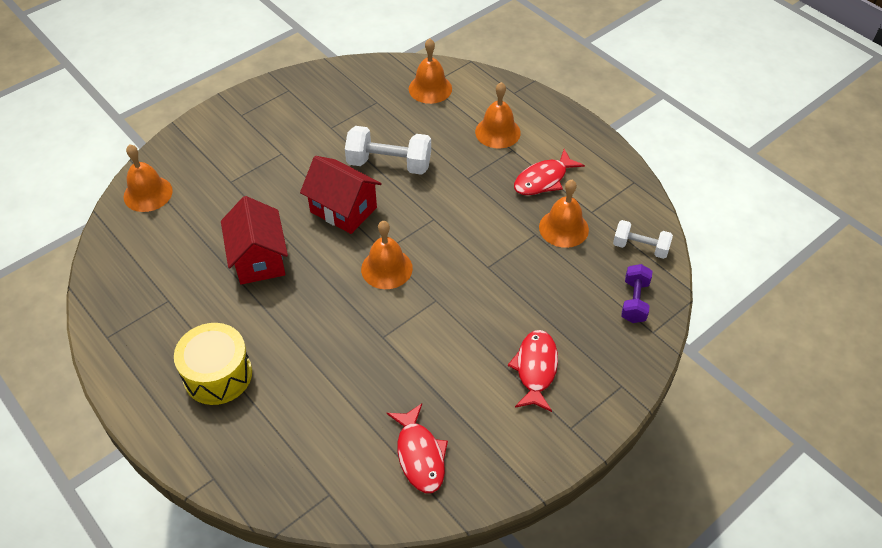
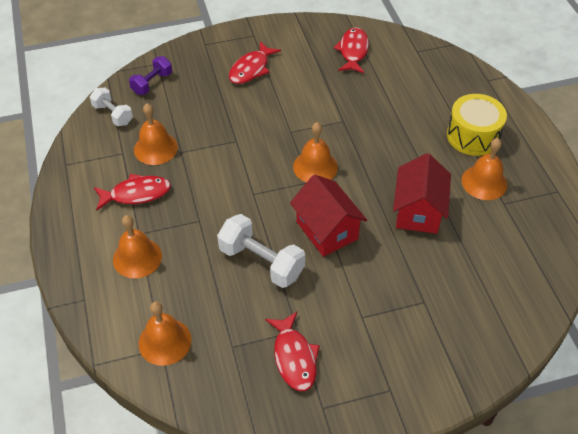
camera: 155 degrees left, 0 degrees up
orange bell [123,144,173,212] -> orange bell moved to [462,138,507,200]
none -> red fish [265,312,320,391]

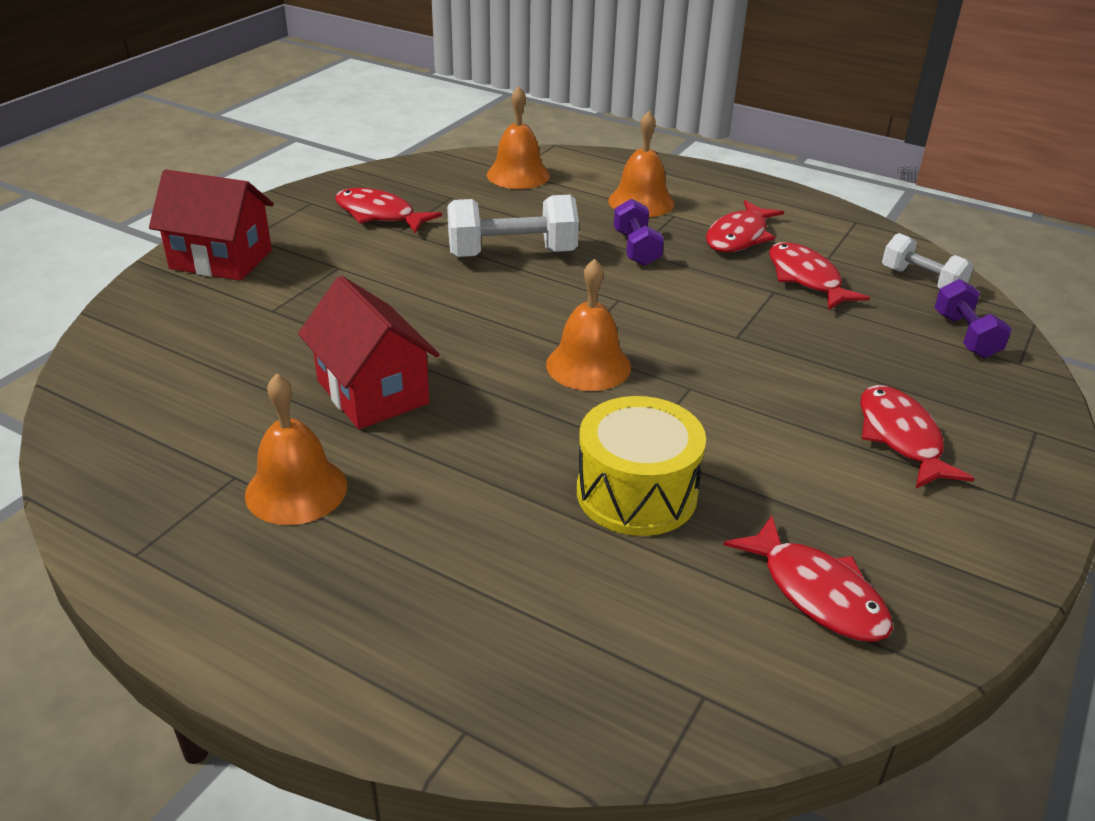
camera: 135 degrees right, 15 degrees down
white dumbbell [90,88,133,126] -> white dumbbell turned 45 degrees clockwise [882,233,973,288]
orange bell [134,104,178,165] -> red fish [769,242,870,310]
red house [290,174,367,257] -> red house moved to [149,169,274,281]
yellow drum [447,94,507,156] -> yellow drum moved to [577,396,706,536]
none -> purple dumbbell [614,199,664,266]

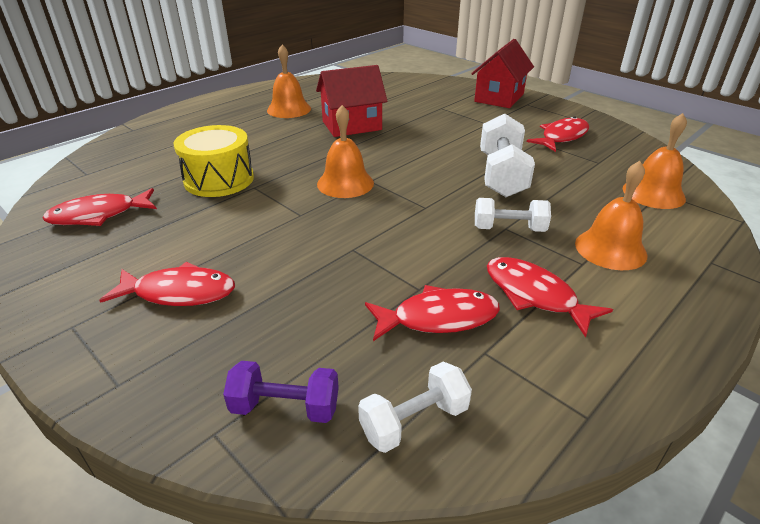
camera: 105 degrees right, 0 degrees up
purple dumbbell [614,199,664,266] -> white dumbbell [475,198,551,232]

